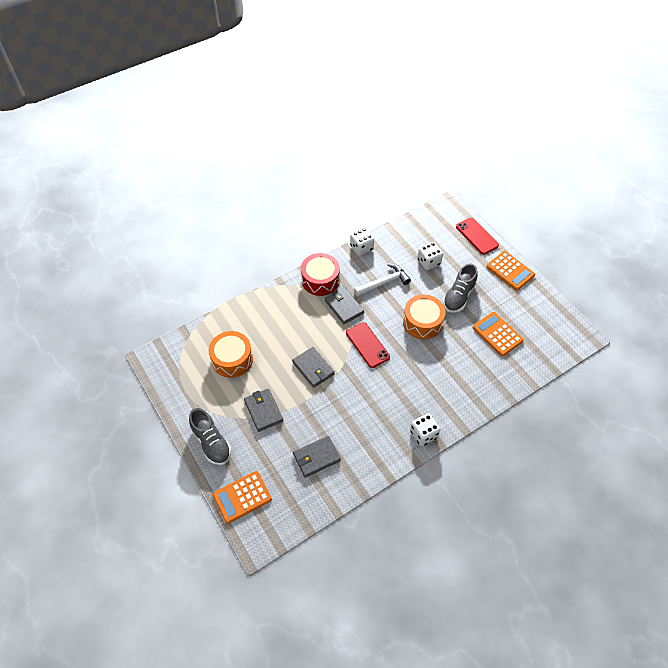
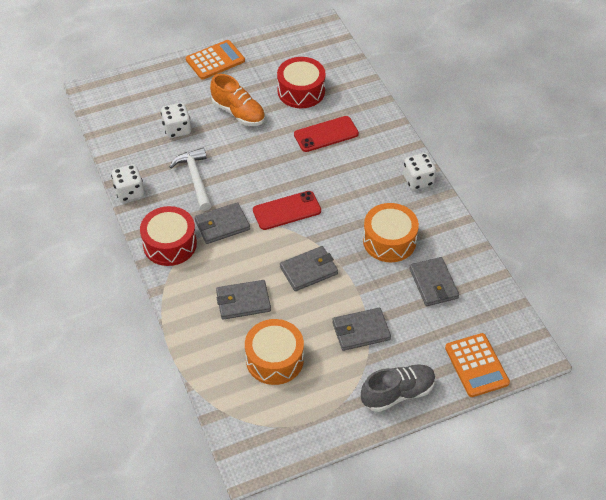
camera: 80 degrees left, 5 degrees down
orange drum [403,295,445,339] -> orange drum moved to [363,203,419,262]
grey shoe [443,263,478,313] -> orange shoe [210,74,265,126]
red phone [456,218,499,255] -> red phone moved to [294,116,359,152]
orange calculator [473,312,524,357] -> red drum [277,57,326,108]
none -> grey wallet [216,280,271,320]

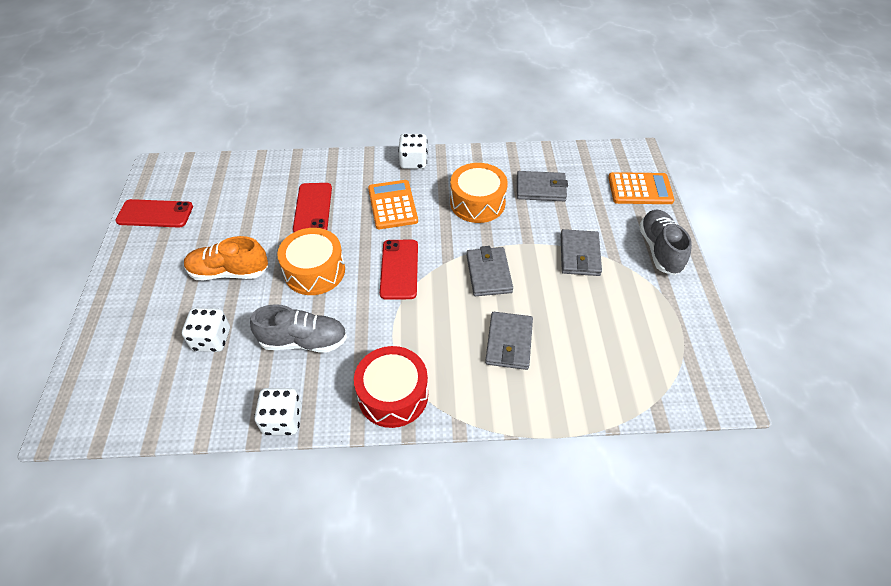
camera: 70 degrees left, 0 degrees up
white hammer [169,148,212,211] -> grey shoe [250,304,347,353]
orange calculator [186,40,245,80] -> orange calculator moved to [368,180,418,229]
grey wallet [195,202,250,244] -> none
orange shoe [210,74,265,126] -> orange shoe turned 150 degrees counterclockwise [184,236,268,280]
orange drum [245,319,304,385] -> orange drum moved to [277,228,345,295]
red drum [277,57,326,108] -> none
none -> red phone [115,199,193,228]

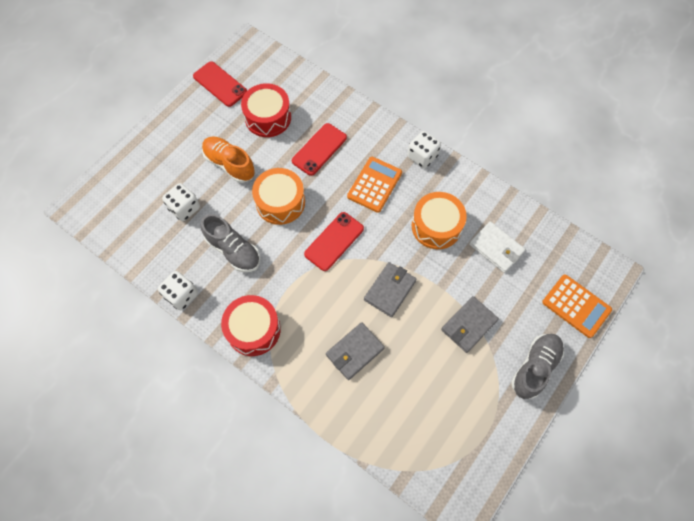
camera: 40 degrees right, 15 degrees up
grey wallet [517,171,568,201] -> white wallet [469,221,526,273]
none -> red drum [241,83,291,137]

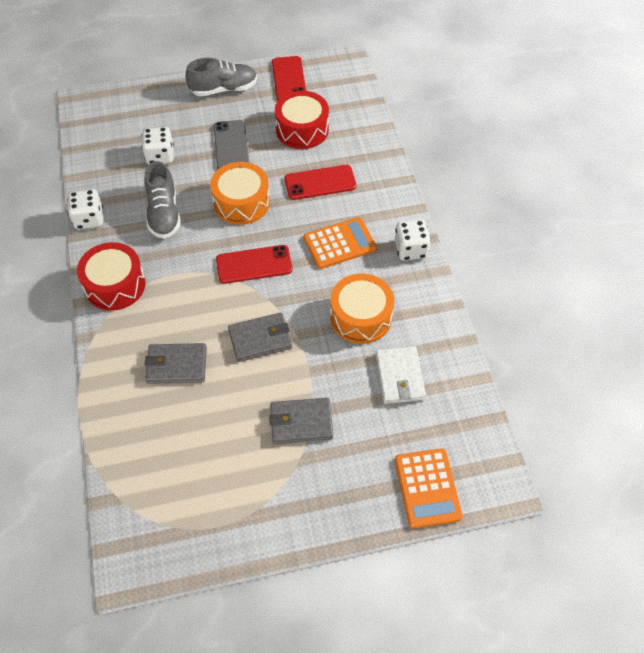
camera: 40 degrees right, 10 degrees down
orange shoe [202,136,255,183] -> grey phone [214,120,249,169]
grey shoe [511,334,564,399] -> grey shoe moved to [186,58,257,96]

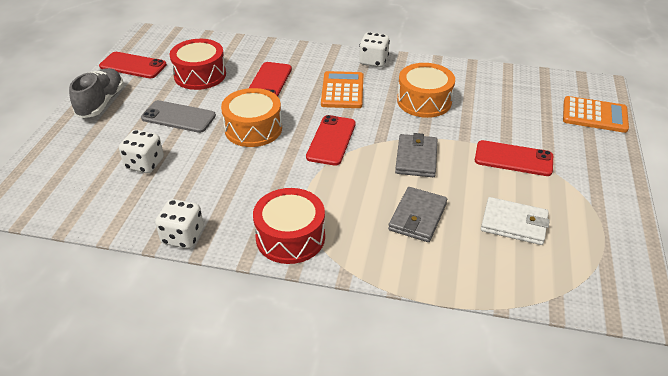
camera: 65 degrees left, 15 degrees down
grey shoe [144,161,181,239] -> none
grey wallet [269,398,333,444] -> red phone [475,140,553,176]
white wallet [376,346,426,404] -> white wallet moved to [481,197,550,245]

